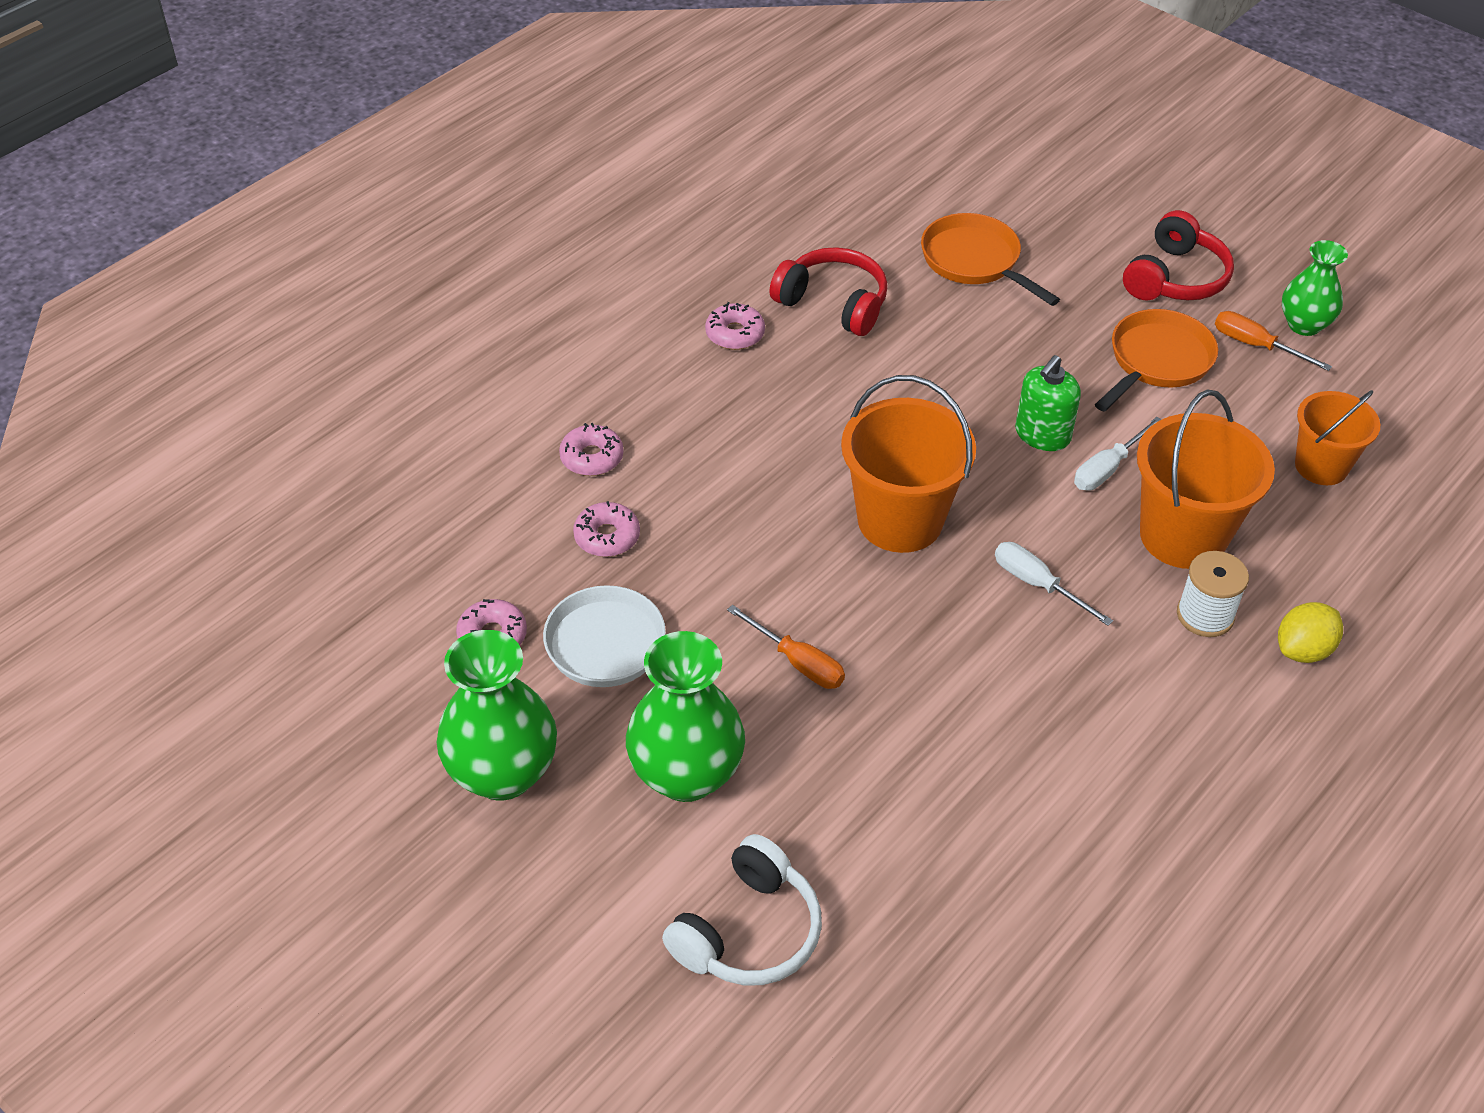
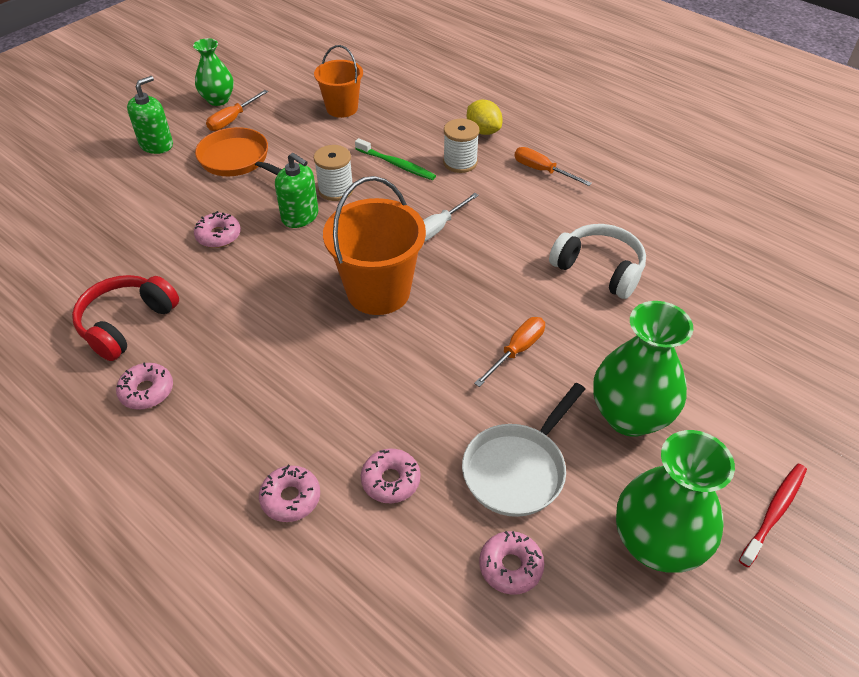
camera: 90 degrees left, 0 degrees up
white headphones [662,834,822,985] -> white headphones moved to [549,224,646,299]
orange pan [921,213,1060,306] -> none
white screwdriver [1074,417,1162,491] -> white spool [314,145,353,201]
red headphones [1123,210,1234,301] -> green soap dispenser [127,76,173,154]
orange bucket [1137,390,1275,569] -> green toothbrush [355,138,436,180]
none -> pink donut [194,211,241,248]
none -> orange screwdriver [514,147,592,186]
none -> red toothbrush [739,464,807,567]

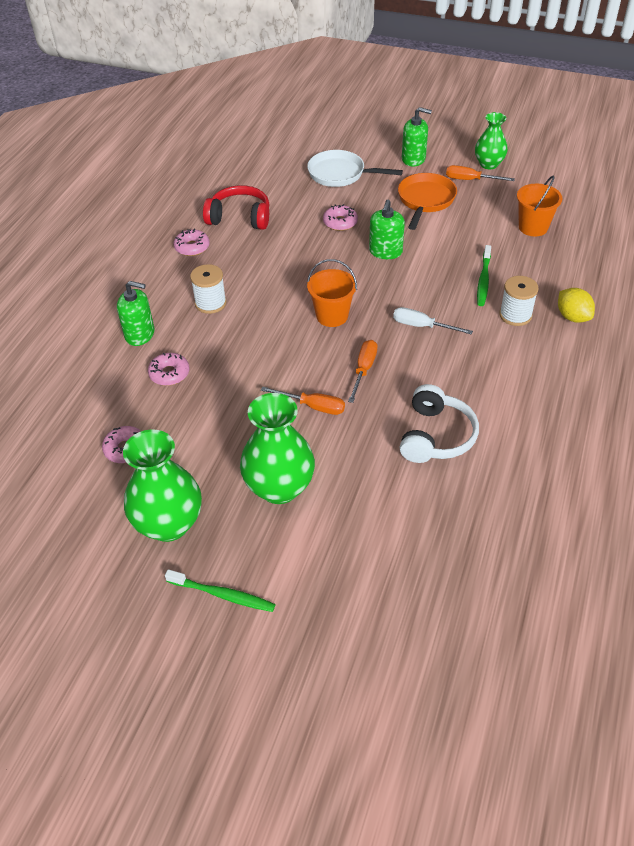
camera: 70 degrees right, 0 degrees up
pink donut [259,465,320,522] -> green soap dispenser [117,281,154,346]
white spool [314,145,353,201] -> white spool moved to [190,264,227,314]
orange bucket [323,176,426,315] -> orange bucket [307,259,357,327], size x0.63
white pan [462,383,585,517] -> white pan moved to [307,150,403,187]
yellow lemon [467,100,503,135] -> yellow lemon turned 60 degrees counterclockwise [558,288,595,323]
orange screwdriver [514,147,592,186] -> orange screwdriver moved to [348,340,378,403]
red toothbrush [739,464,807,567] -> green toothbrush [165,569,275,612]

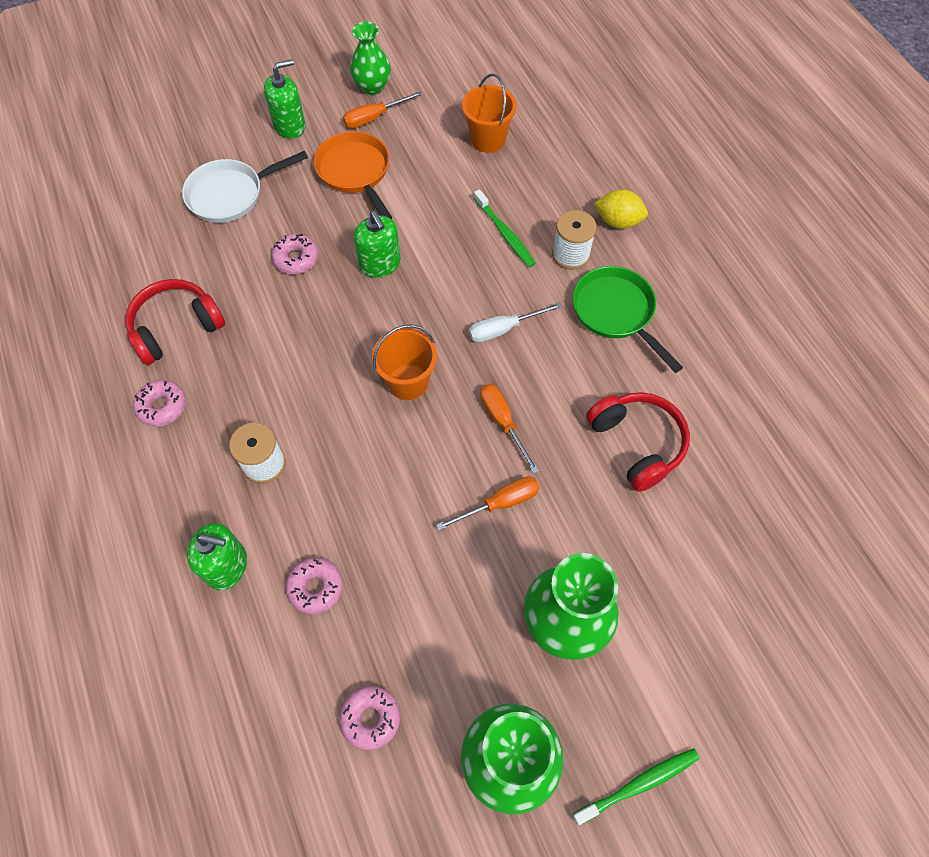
camera: 45 degrees left, 15 degrees up
green soap dispenser [117,281,154,346] -> green soap dispenser turned 45 degrees clockwise [187,523,247,591]
white headphones [400,384,479,463] -> red headphones [586,392,690,492]
none -> green pan [573,266,683,373]

